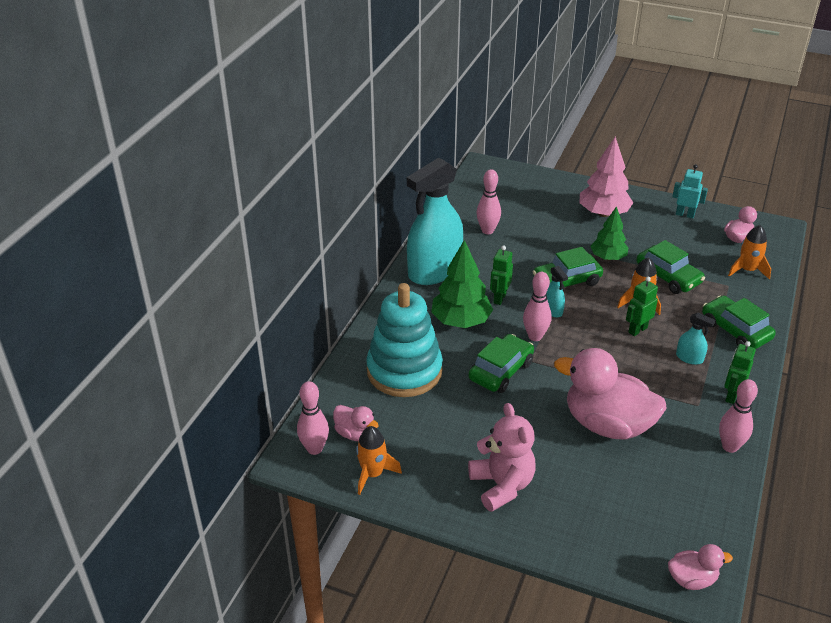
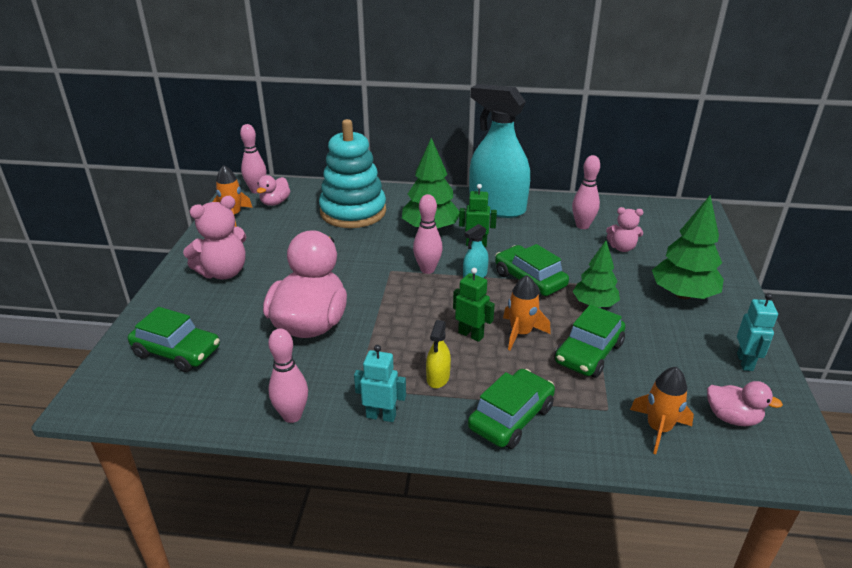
camera: 75 degrees right, 5 degrees down
green car [468,334,534,393] -> green car moved to [128,307,220,372]
pink tree [579,136,634,217] -> green tree [652,195,724,299]
pink duck [668,544,733,590] -> none
turquoise spray bottle [676,313,715,365] -> yellow spray bottle [426,320,451,388]
green robot [724,341,756,404] -> turquoise robot [354,345,406,422]
none -> pink teddy bear [606,207,643,252]

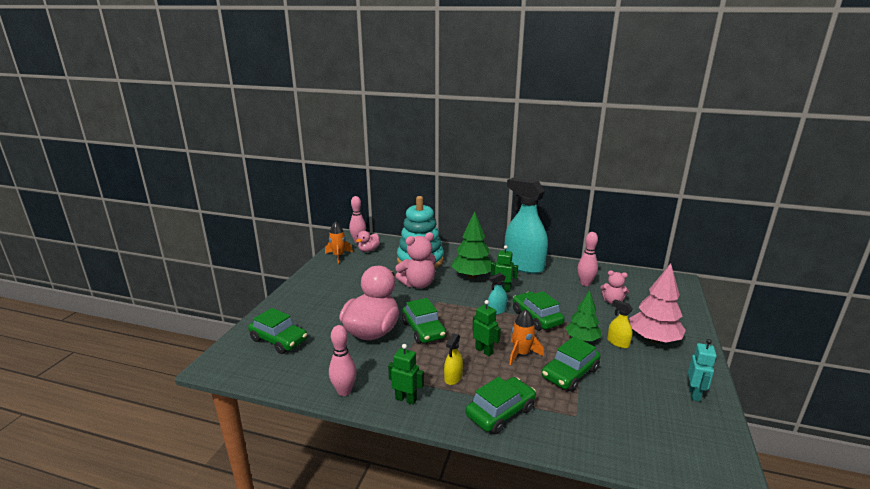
camera: 10 degrees right, 10 degrees down
pink teddy bear [183,196,246,280] -> pink teddy bear moved to [395,232,436,288]
turquoise robot [354,345,406,422] -> green robot [388,344,424,405]
pink bowling pin [413,194,443,274] -> none
orange rocket [630,367,694,454] -> none
green tree [652,195,724,299] -> pink tree [629,263,686,343]
pink duck [707,381,783,426] -> none
none -> green car [402,298,447,344]
none -> yellow spray bottle [607,299,633,348]

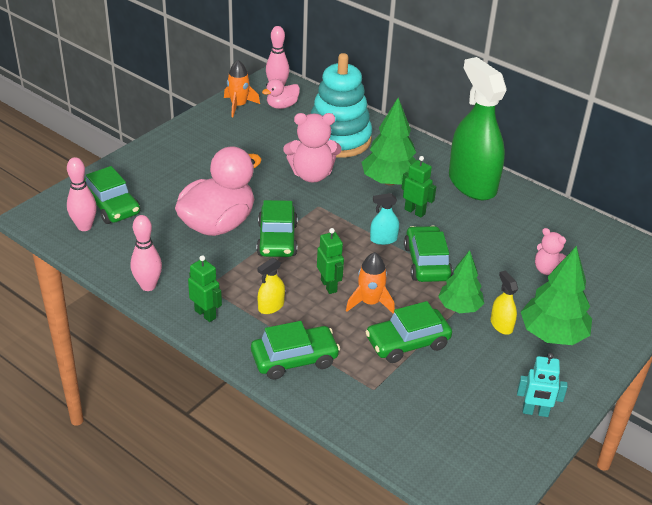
camera: 20 degrees right, 15 degrees up
turquoise spray bottle [504,178,548,274] -> green spray bottle [449,57,507,200]
pink bowling pin [577,232,598,286] -> pink bowling pin moved to [67,157,97,231]
pink tree [629,263,686,343] -> green tree [521,246,592,345]
turquoise robot [688,339,717,402] -> turquoise robot turned 60 degrees clockwise [517,353,568,417]

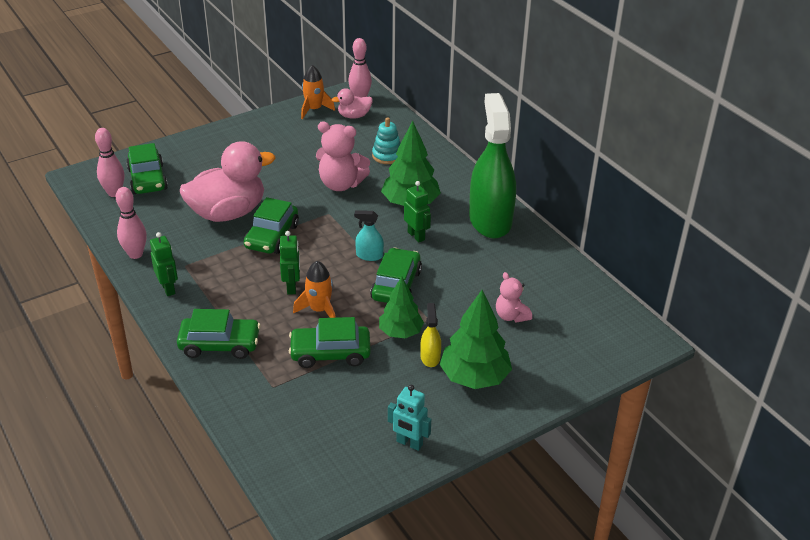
camera: 20 degrees right, 0 degrees up
yellow spray bottle [257,258,285,314] -> none
turquoise stacking toy [310,53,372,158] -> turquoise stacking toy [372,117,401,164], size x0.47

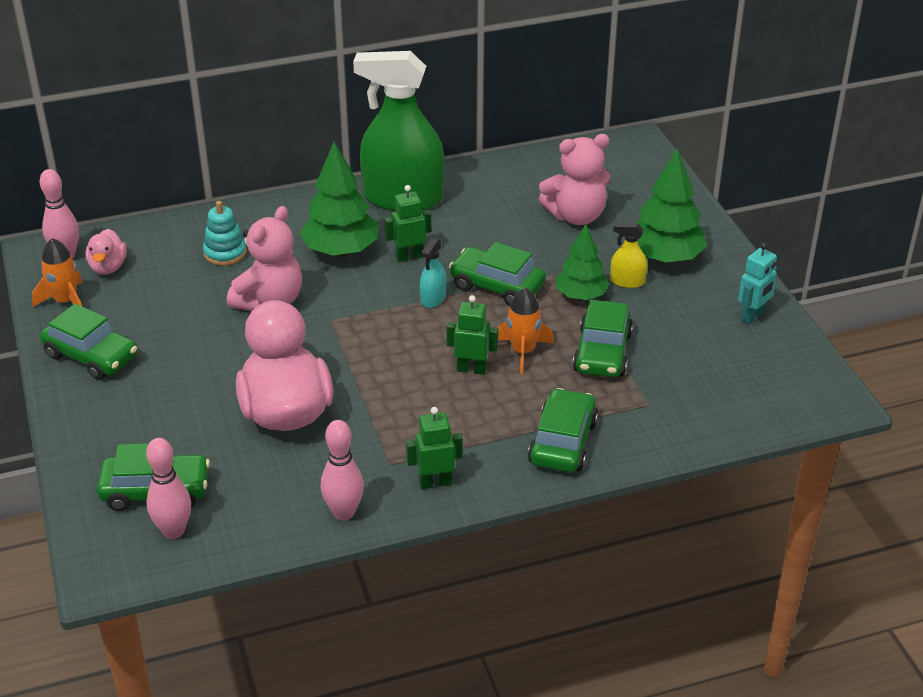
camera: 75 degrees left, 0 degrees up
green car [244,197,299,254] -> green car moved to [40,304,138,380]
pink teddy bear [496,272,532,323] -> pink teddy bear [539,134,610,225], size x1.68

